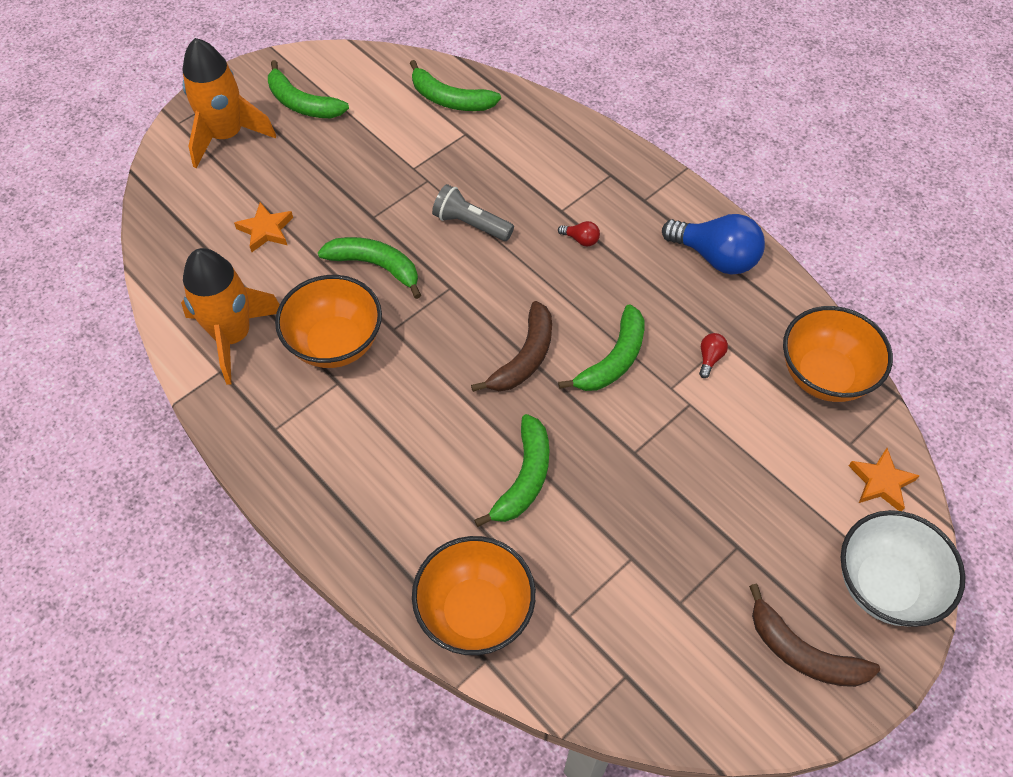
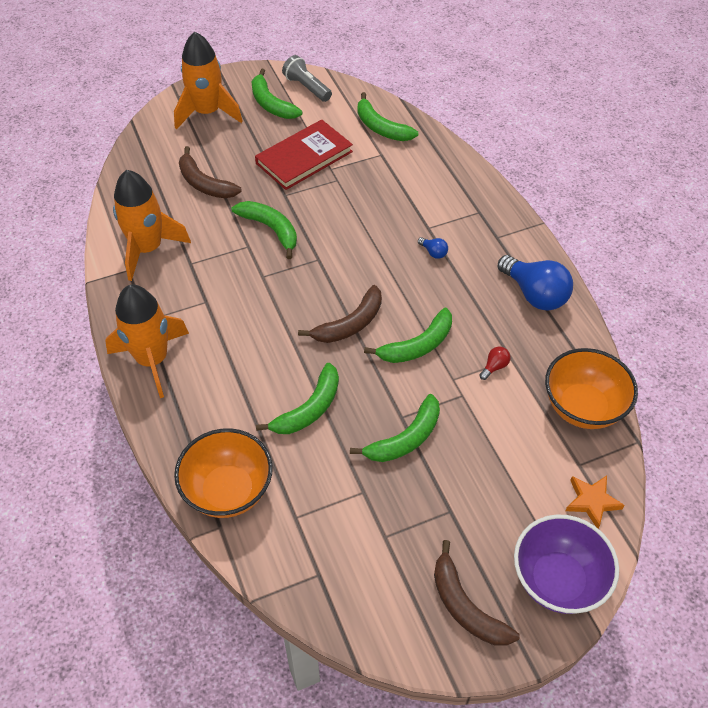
camera: 20 degrees right, 5 degrees down
orange star [234,202,293,252] -> brown banana [179,146,242,198]
orange bowl [275,275,382,368] -> none
grey flashlight [432,184,514,241] -> grey flashlight moved to [282,55,332,102]
red light bulb [558,221,600,246] -> blue light bulb [418,237,448,259]
white bowl [841,510,965,627] -> purple bowl [514,515,619,614]
none -> orange rocket [105,284,189,398]
none -> red book [255,120,353,190]
none -> green banana [350,394,440,462]

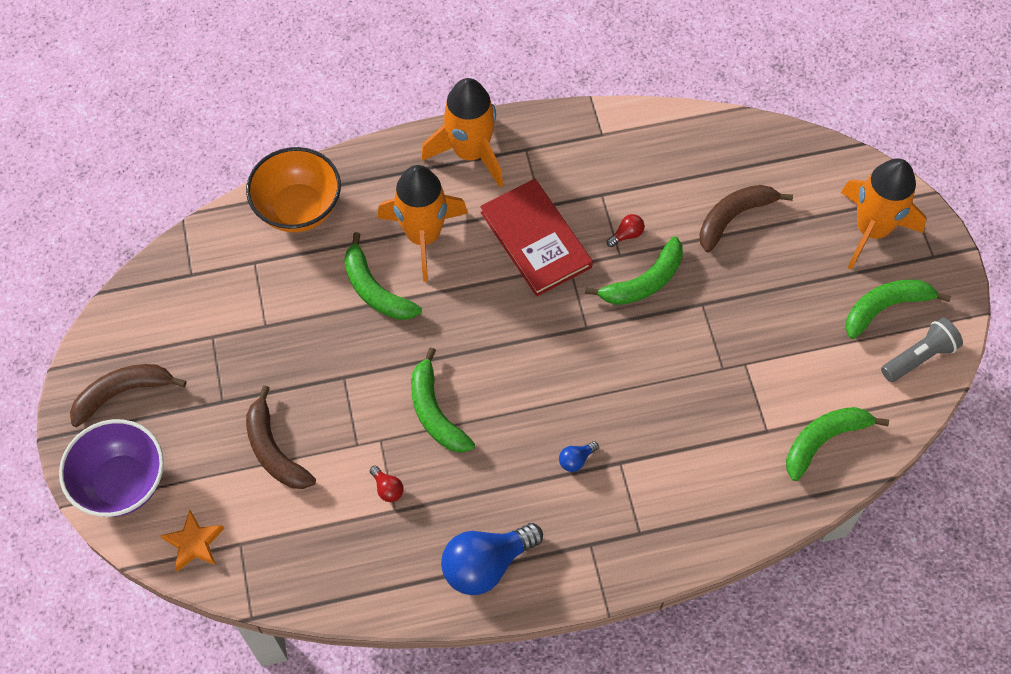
camera: 100 degrees right, 10 degrees up
orange rocket [113,170,191,281] -> orange rocket moved to [378,165,468,282]
red book [255,120,353,190] -> red book moved to [480,179,593,297]
brown banana [298,285,382,343] -> brown banana moved to [246,385,316,489]
green banana [350,394,440,462] -> none
orange bowl [545,348,638,429] -> none
none -> red light bulb [607,214,644,247]

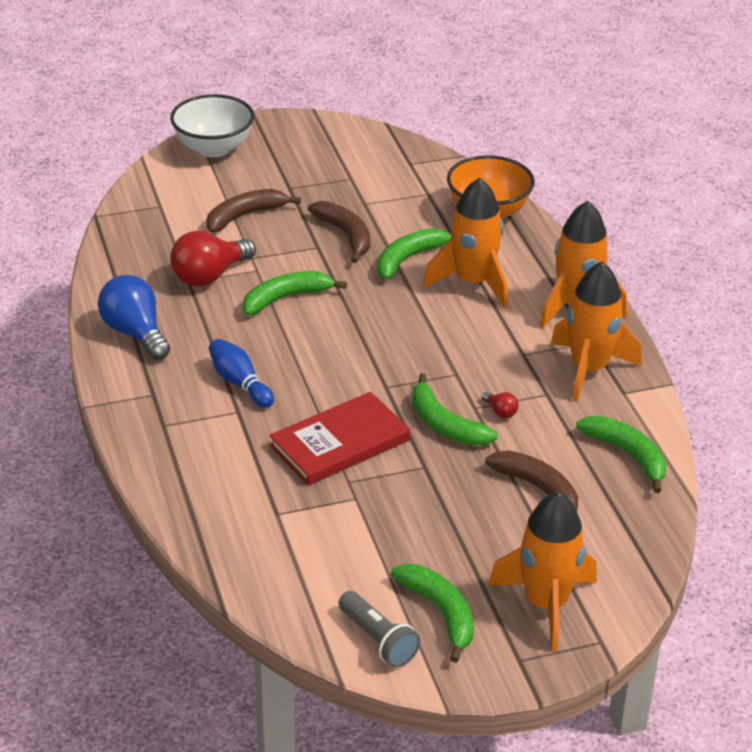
camera: 85 degrees right, 25 degrees down
purple bowl [59,419,164,517] -> white bowl [170,94,254,157]
brown banana [70,364,187,427] -> brown banana moved to [308,201,370,263]
orange star [161,510,225,572] -> none
red light bulb [369,466,404,502] -> red light bulb [170,231,256,287], size x2.34
red book [480,179,593,297] -> red book moved to [269,392,410,485]
blue light bulb [559,441,599,472] -> blue bowling pin [209,339,274,408]
green banana [786,407,889,481] -> green banana moved to [576,416,667,493]
none -> orange rocket [551,261,642,402]

